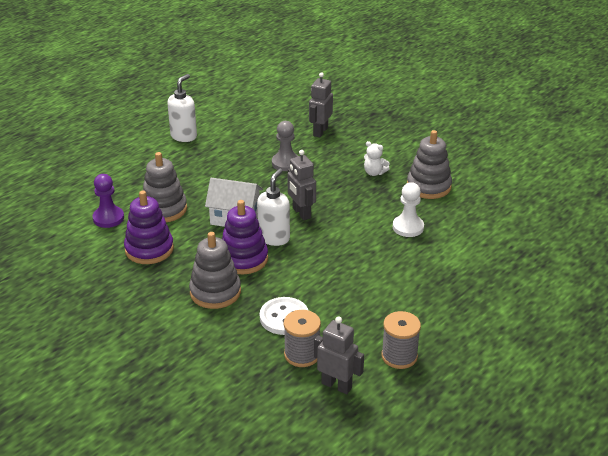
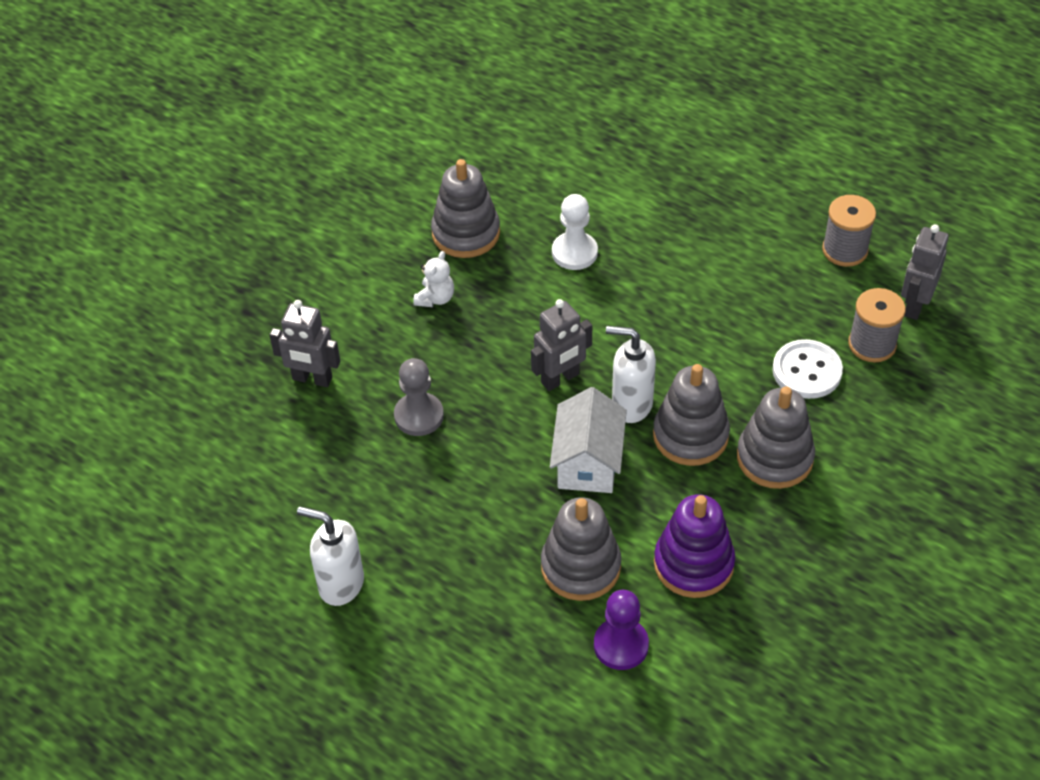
camera: 95 degrees left, 15 degrees up
purple stacking toy [222,200,268,274] -> grey stacking toy [653,364,730,466]

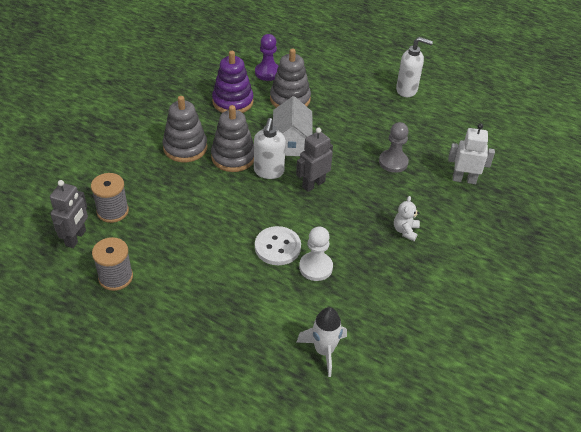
camera: 170 degrees right, 5 degrees down
grey robot [270,300,340,387] -> white robot [448,123,495,184]
grey stacking toy [431,159,500,258] -> none
white soap dispenser [606,326,656,423] -> white soap dispenser turned 90 degrees clockwise [254,118,286,179]
white button [772,339,843,399] -> white button moved to [255,226,301,265]
none -> white rocket [297,307,347,377]

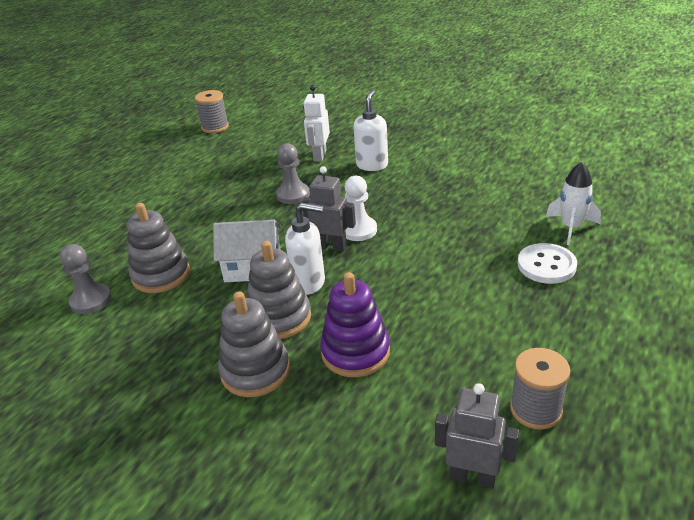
camera: 85 degrees left, 10 degrees down
grey spool [91,173,129,223] -> grey spool moved to [195,90,229,133]
purple stacking toy [212,51,253,113] -> purple stacking toy moved to [320,272,390,377]
purple pawn [255,34,279,81] -> grey pawn [60,244,111,314]
white button [255,226,301,265] -> white button moved to [518,243,577,284]
grey robot [296,128,333,192] -> grey robot turned 150 degrees clockwise [302,166,356,252]
white pawn [299,227,333,281] -> white pawn moved to [344,176,377,241]
white teddy bear [394,196,420,241] -> none
white soap dispenser [396,37,433,97] -> white soap dispenser moved to [353,90,388,171]

